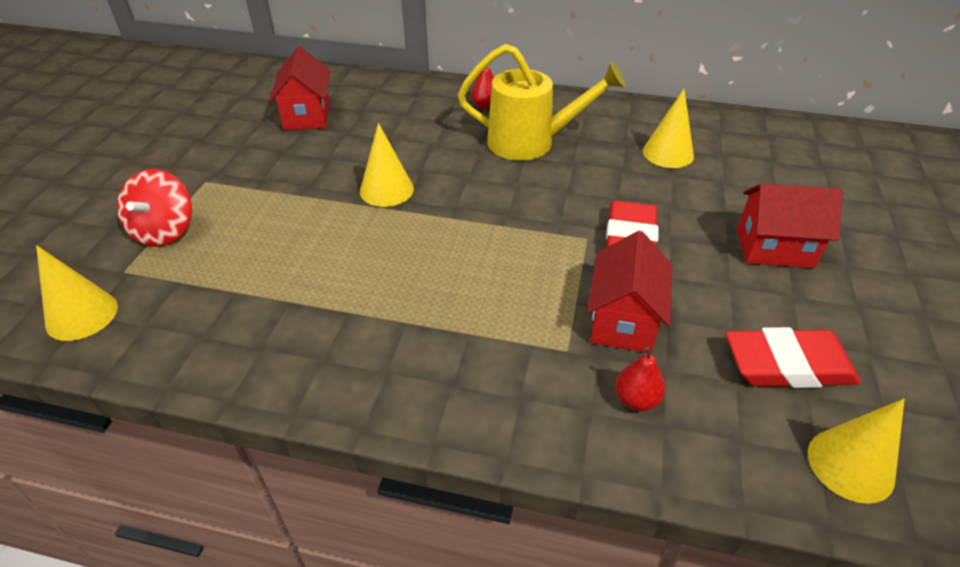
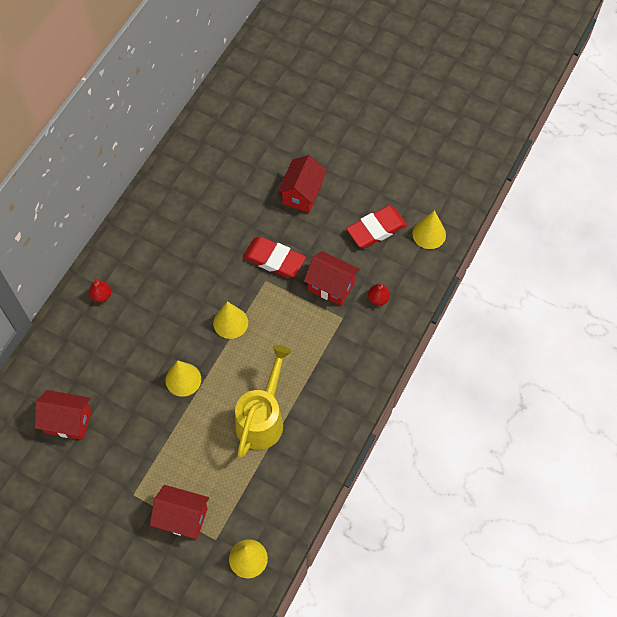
camera: 75 degrees left, 20 degrees up
red spinning top [117,169,192,247] -> red house [150,485,209,539]
yellow watering can [458,44,626,161] -> yellow watering can moved to [235,345,292,458]
yellow cone [643,89,694,168] -> yellow cone moved to [213,302,248,339]
red eraser [725,327,861,388] -> red eraser turned 45 degrees clockwise [346,206,407,248]

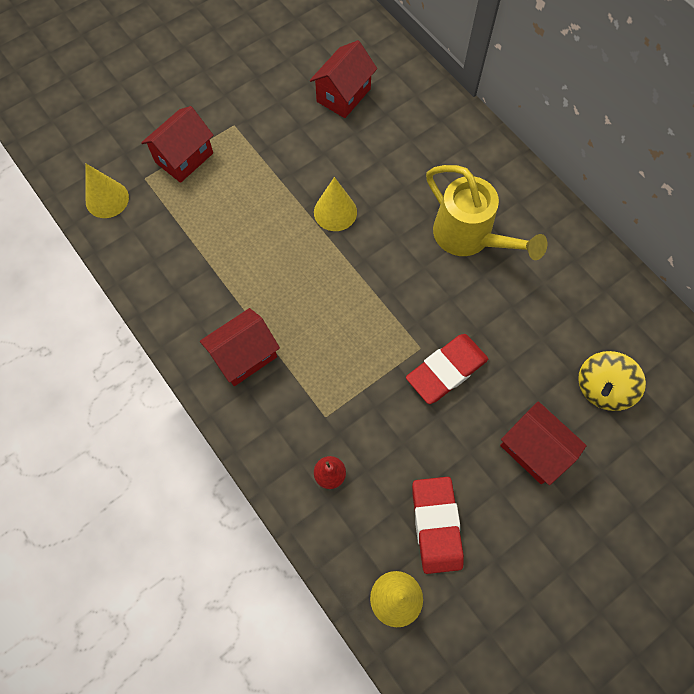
camera: 115 degrees right, 5 degrees up
red pear [89,280,111,303] -> none
yellow cone [213,302,248,339] -> none
yellow watering can [235,345,292,458] -> yellow watering can moved to [426,165,547,260]
red house [304,251,360,306] -> red house moved to [200,308,280,386]
none -> yellow spinning top [578,351,646,411]

